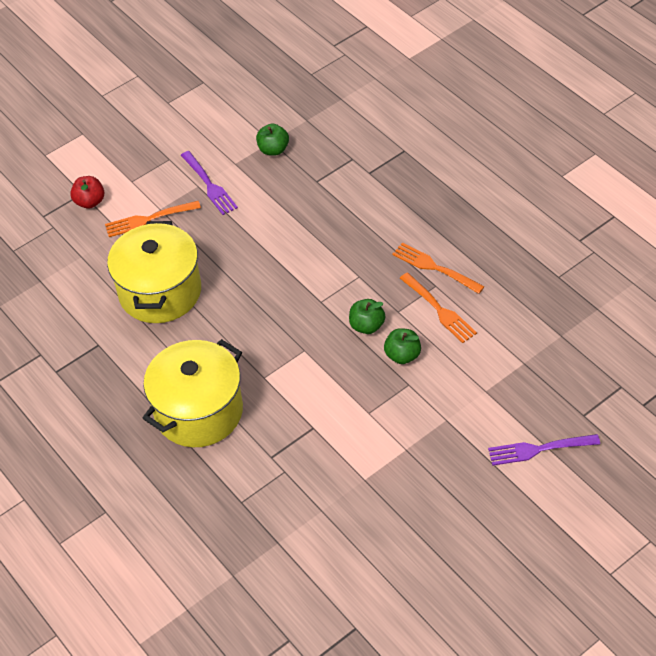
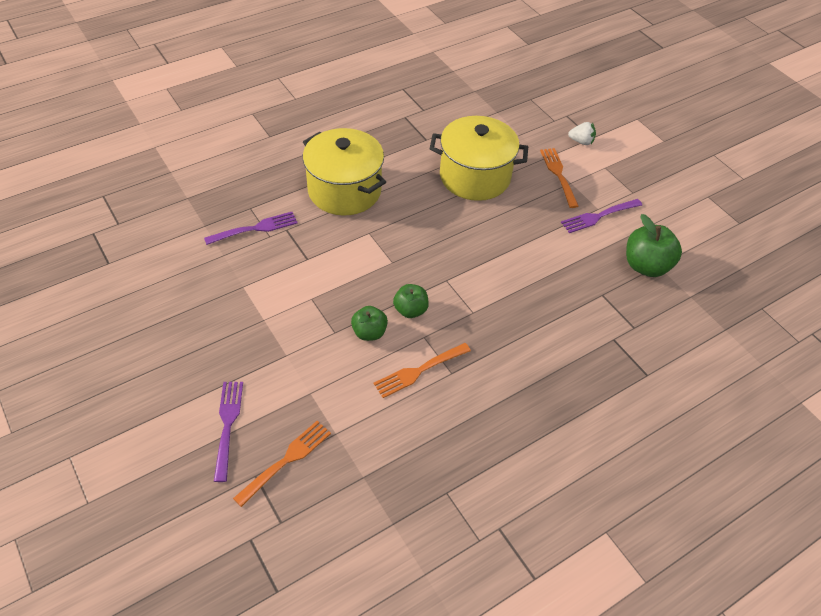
camera: 90 degrees right, 0 degrees up
red apple [70,176,104,209] -> white strawberry [568,122,596,145]
green apple [256,123,289,156] -> green apple [626,214,682,277], size x1.60
orange fork [392,242,485,294] -> orange fork moved to [233,421,331,507]
none -> purple fork [204,212,298,245]

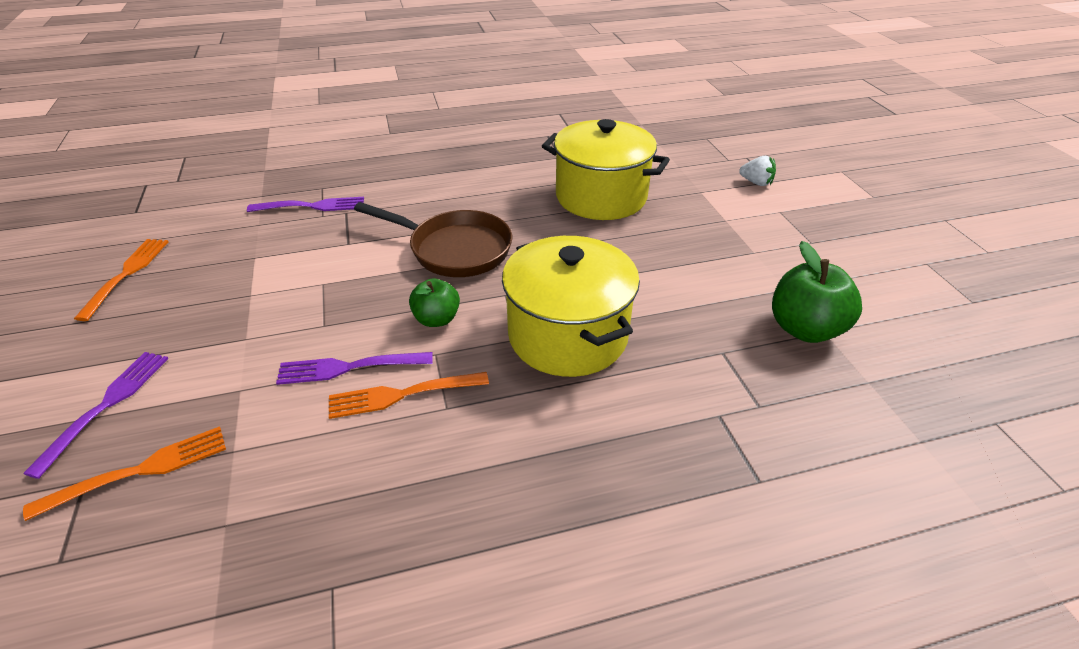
camera: 20 degrees right, 10 degrees down
yellow pot [303,128,386,215] -> yellow pot moved to [502,236,640,377]
green apple [351,306,388,341] -> none
orange fork [540,148,579,208] -> orange fork moved to [74,239,169,321]
purple fork [561,199,642,233] -> purple fork moved to [276,352,433,385]
none -> brown pan [354,202,512,277]

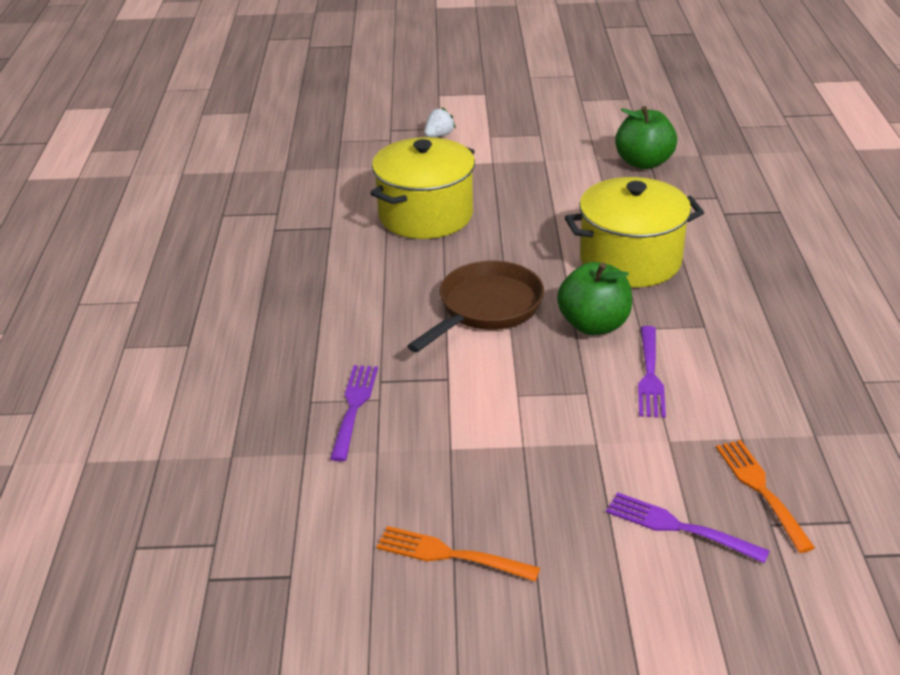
camera: 75 degrees left, 5 degrees down
orange fork [329,372,489,419] -> none
green apple [409,278,460,327] -> green apple [557,262,632,335], size x1.60

